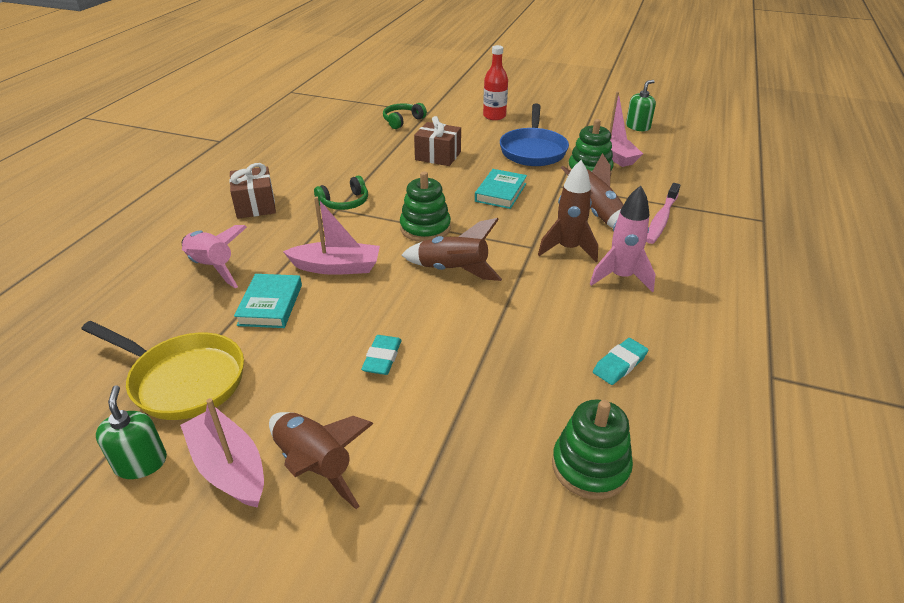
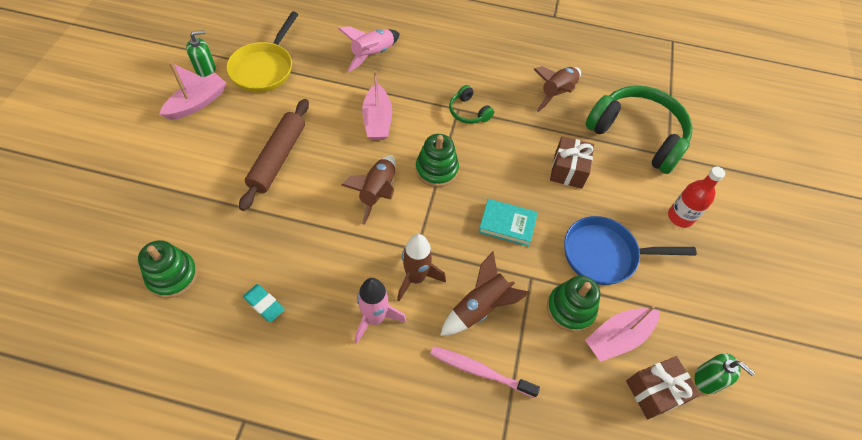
camera: 80 degrees right, 20 degrees up
brown gift [229,163,276,219] -> brown gift moved to [626,356,700,419]
turquoise book [234,274,302,328] -> none
brown rocket [269,412,374,509] -> brown rocket moved to [533,66,581,112]
turquoise eraser [361,335,402,375] -> brown rolling pin [239,99,309,211]
green headphones [383,103,427,129] -> green headphones [586,86,693,174], size x2.24

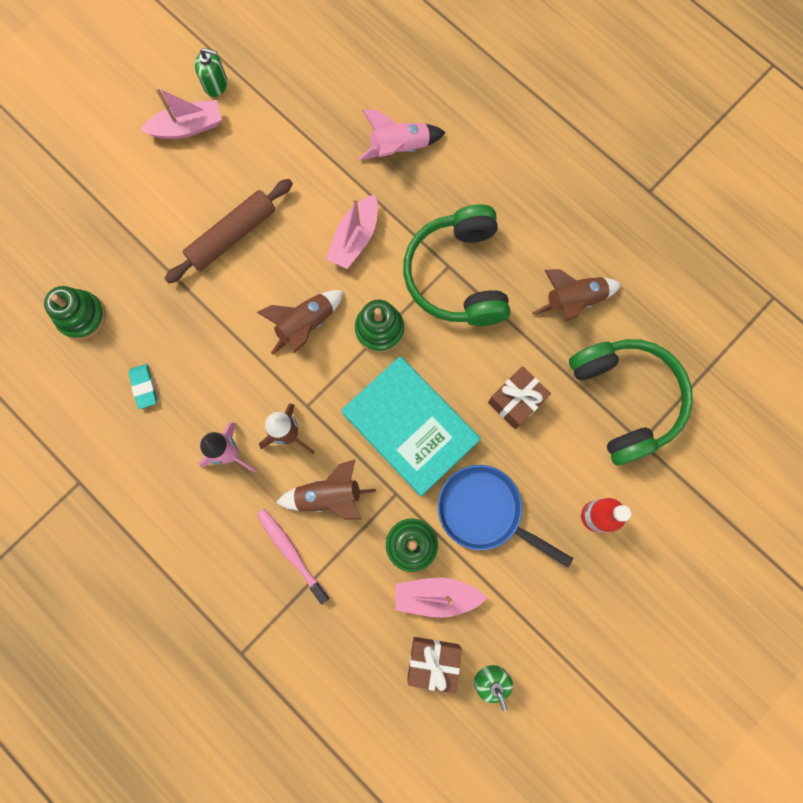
camera: 35 degrees right, 20 degrees up
yellow pan [226,11,299,93] -> none
green headphones [449,85,494,124] -> green headphones [403,204,510,326], size x2.24
turquoise book [478,199,538,247] -> turquoise book [341,356,480,496], size x1.99

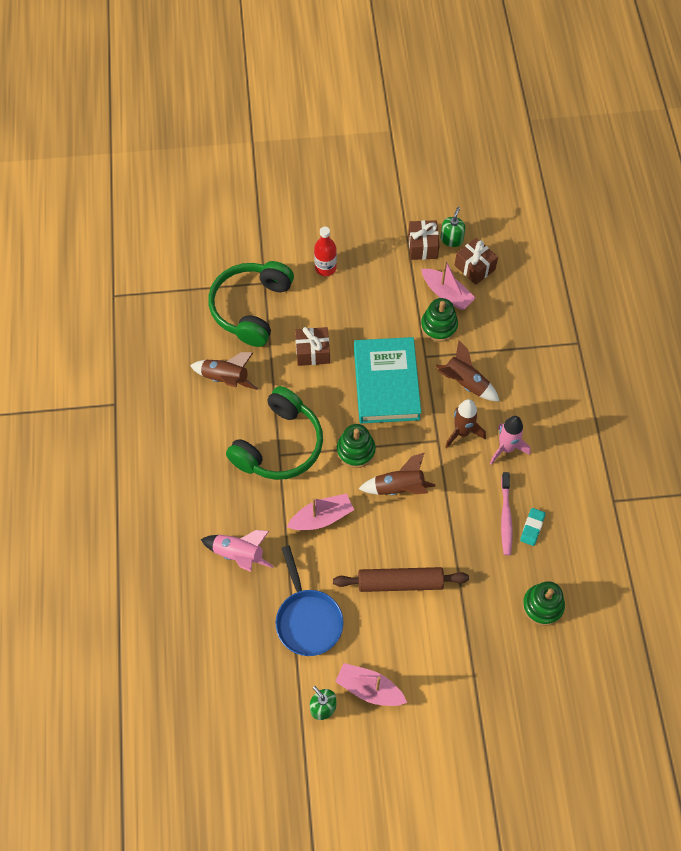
camera: 140 degrees left, 15 degrees down
pink toothbrush [257,509,329,604] -> pink toothbrush moved to [501,472,513,555]
blue pan [438,465,573,568] -> blue pan moved to [276,545,344,656]
none -> brown gift [408,220,440,260]

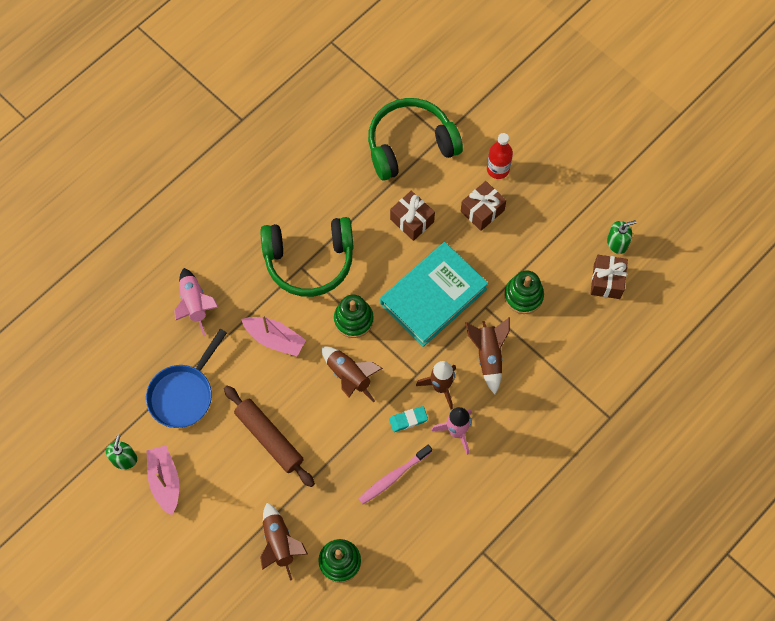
camera: 50 degrees right, 5 degrees up
brown rocket [190,352,258,390] -> brown rocket moved to [260,503,308,581]
brown gift [408,220,440,260] -> brown gift moved to [461,181,506,231]
pink boat [421,260,476,310] -> none
turquoise eraser [520,508,546,546] -> turquoise eraser moved to [389,406,428,432]

